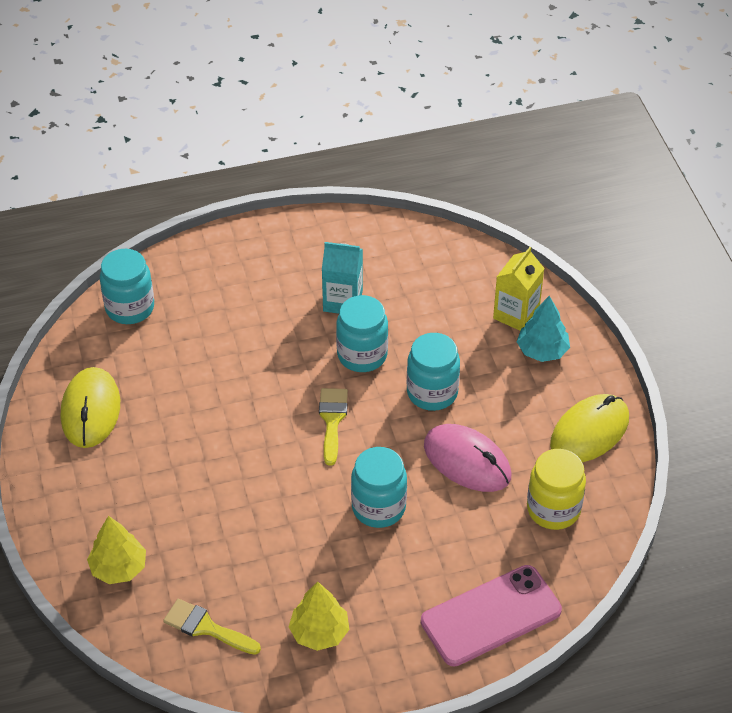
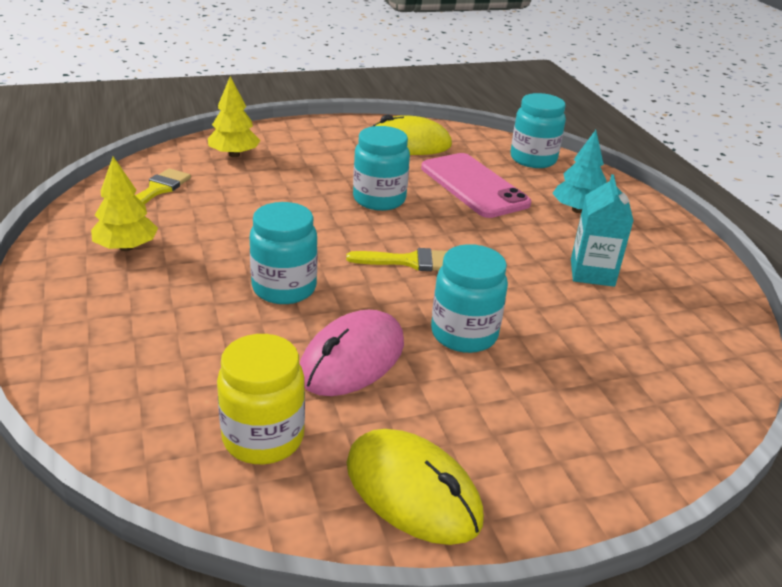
camera: 85 degrees right, 15 degrees down
turquoise jar [336,295,388,372] -> turquoise jar moved to [353,126,410,211]
pink phone [421,565,562,666] -> pink phone moved to [421,153,531,218]
yellow carton [493,247,545,331] -> none
turquoise tree [517,296,570,362] -> turquoise tree moved to [552,130,607,213]

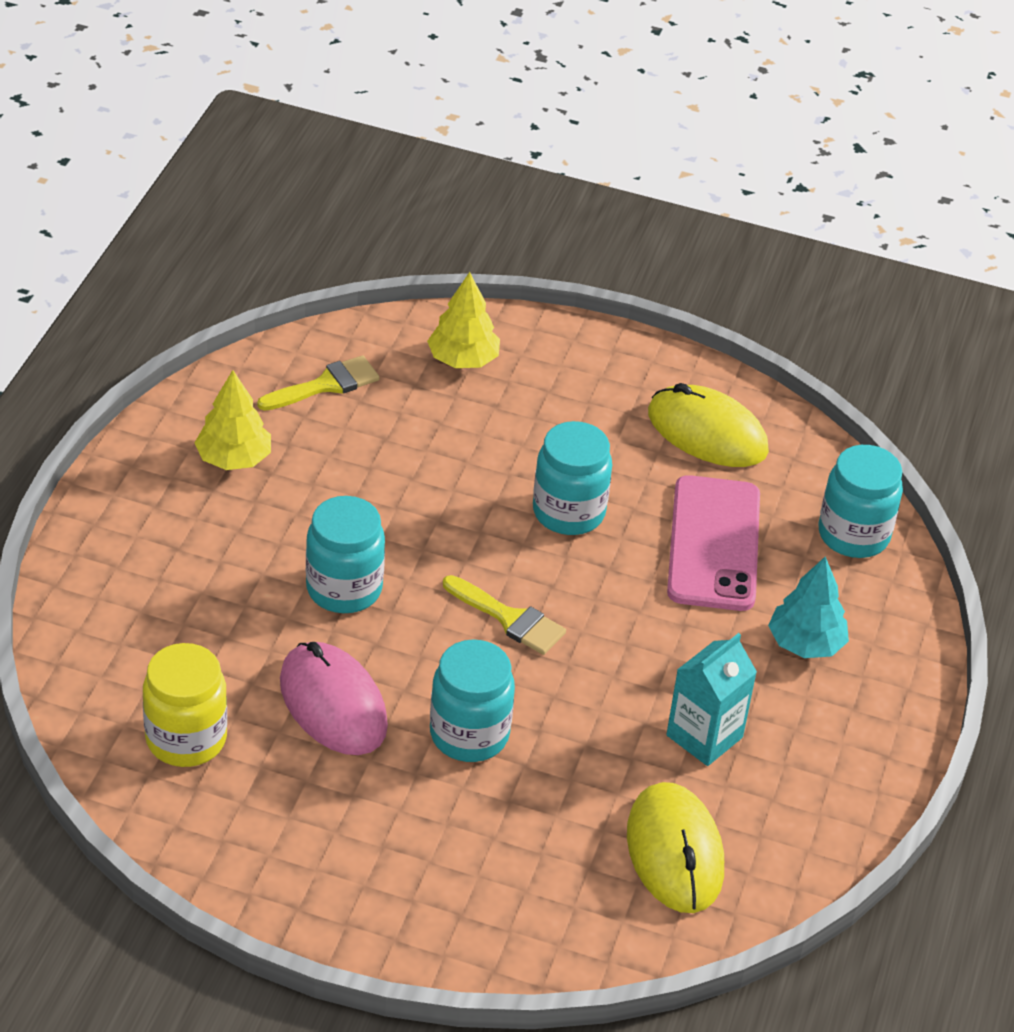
camera: 35 degrees right, 10 degrees up
pink mouse [300,310,404,396] -> pink mouse turned 75 degrees clockwise [280,642,388,755]
yellow mouse [347,429,484,545] -> yellow mouse moved to [627,782,724,913]

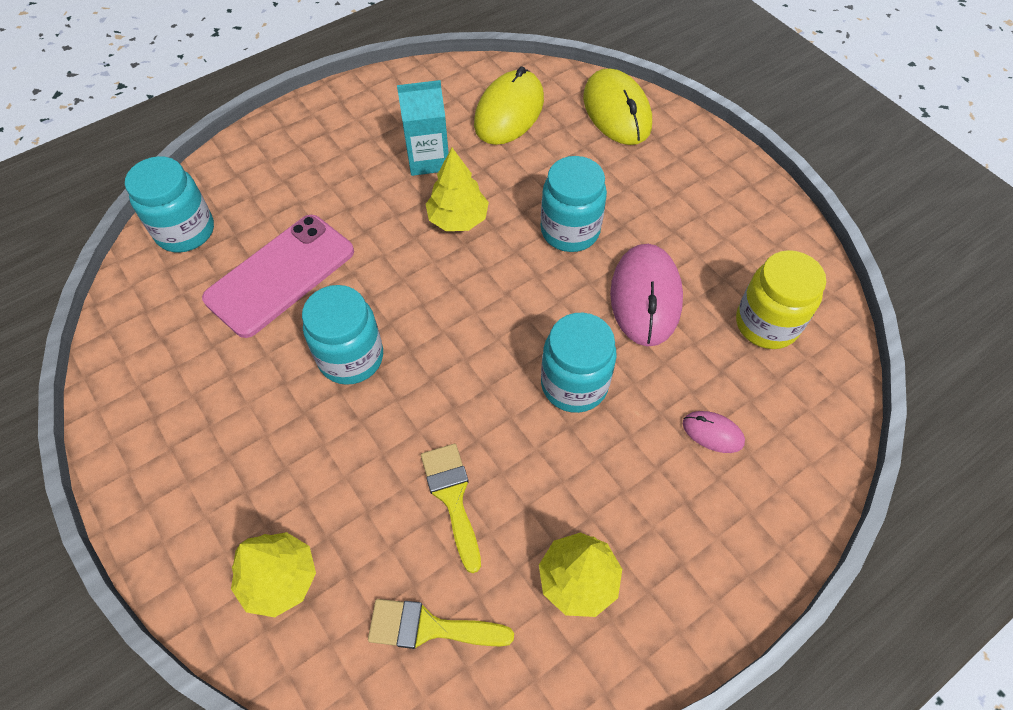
camera: 140 degrees left, 15 degrees up
yellow brush [443,575,566,655] -> yellow brush moved to [421,444,481,573]
yellow mouse [648,383,769,467] -> yellow mouse moved to [583,69,652,145]
turquoise tree [768,556,849,658] -> none
none -> yellow tree [426,148,489,231]
none -> pink mouse [683,411,745,453]

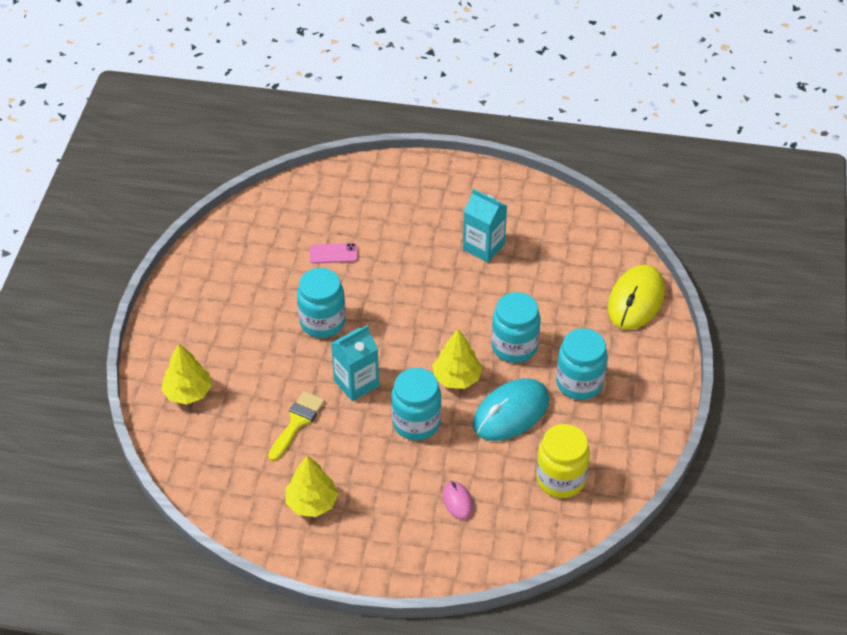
camera: 45 degrees right, 10 degrees down
turquoise jar [125,156,214,252] -> turquoise jar moved to [556,328,608,400]
pink phone [202,215,354,338] -> pink phone [310,243,358,264], size x0.46
yellow brush [368,599,514,649] -> none
yellow tree [426,148,489,231] -> yellow tree moved to [432,329,482,389]
yellow mouse [474,66,544,145] -> none
pink mouse [610,244,683,346] -> turquoise mouse [473,378,549,441]
none -> turquoise carton [331,325,379,401]

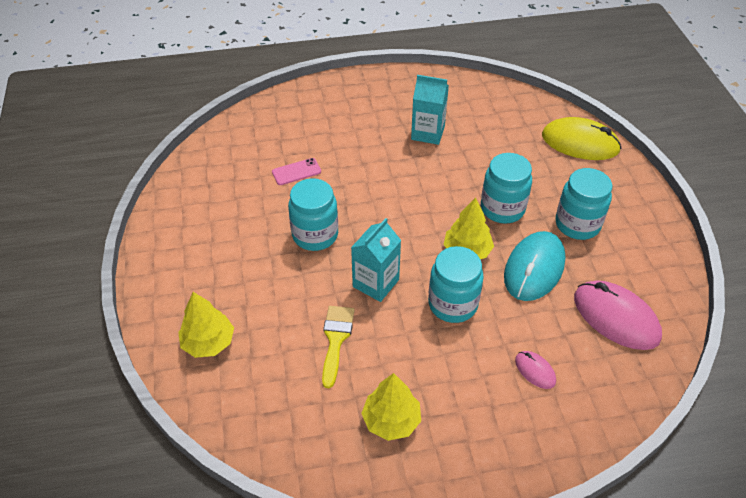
camera: 20 degrees left, 0 degrees up
yellow jar [536,424,590,498] -> pink mouse [574,280,662,350]
yellow mouse [608,264,665,330] -> yellow mouse turned 75 degrees counterclockwise [542,117,621,160]

